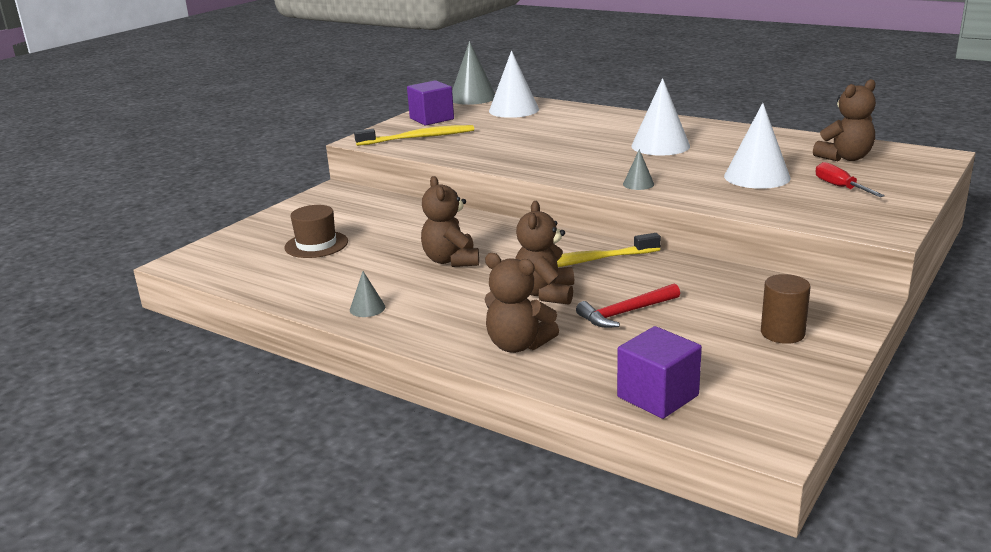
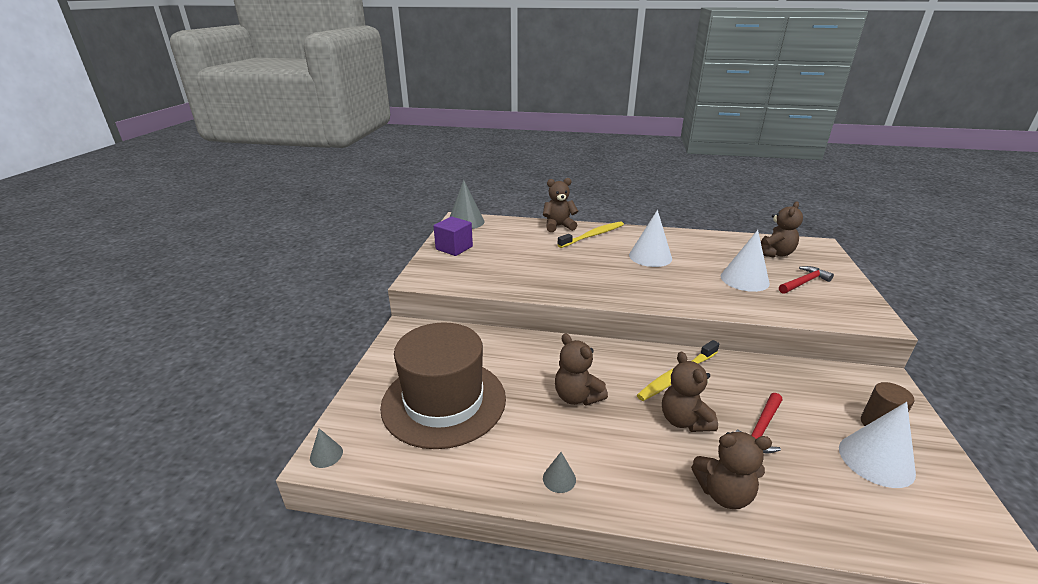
camera: 25 degrees left, 5 degrees up
brown hat [284,205,348,258] -> brown hat [380,322,506,449], size x2.15
yellow toothbrush [354,125,474,146] -> yellow toothbrush moved to [557,221,624,248]
white cone [489,51,539,118] -> white cone moved to [839,402,916,488]
purple cube [617,326,702,419] -> none
grey cone [623,149,654,190] -> grey cone moved to [310,428,343,468]
red screwdriver [816,162,885,197] -> red hammer [779,266,834,294]
none -> brown teddy bear [543,178,578,232]

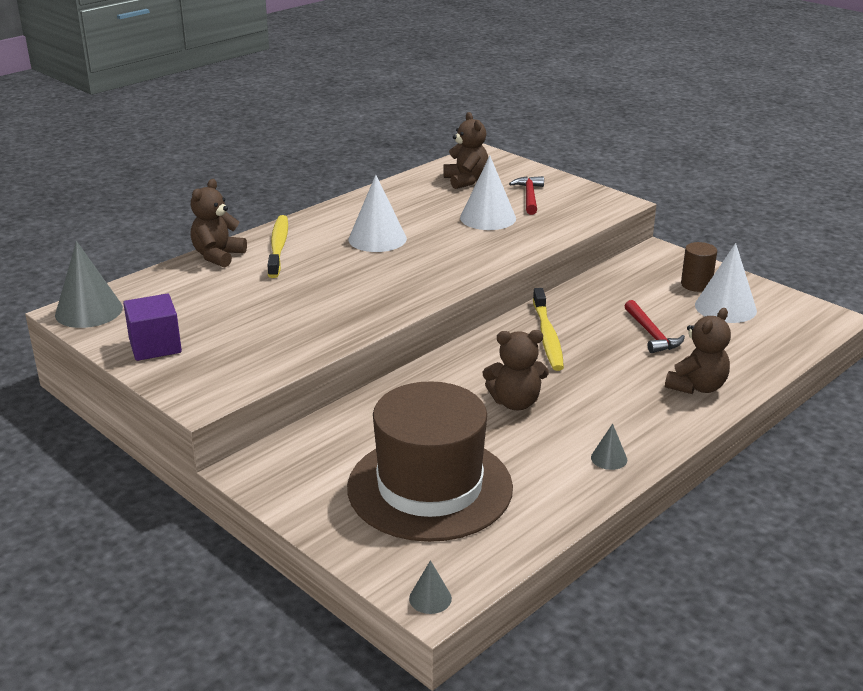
camera: 55 degrees left, 0 degrees up
brown teddy bear [662,352,718,432] -> none

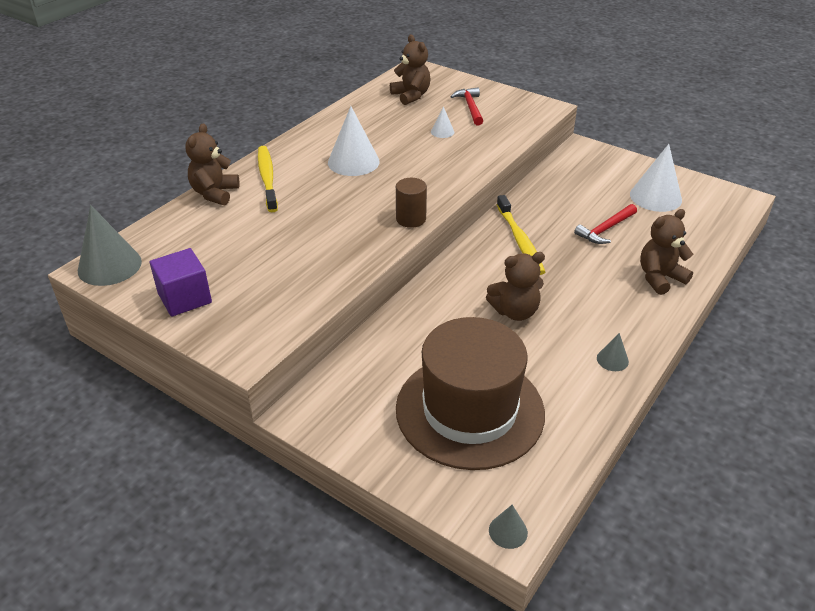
camera: 10 degrees left, 10 degrees up
white cone [460,156,516,230] -> white cone [431,106,454,138], size x0.48
red hammer [625,300,685,353] -> red hammer turned 75 degrees clockwise [574,204,637,244]
brown teddy bear [665,308,731,394] -> brown teddy bear turned 150 degrees counterclockwise [640,209,693,295]
brown cylinder [681,242,717,292] -> brown cylinder moved to [396,178,427,228]

